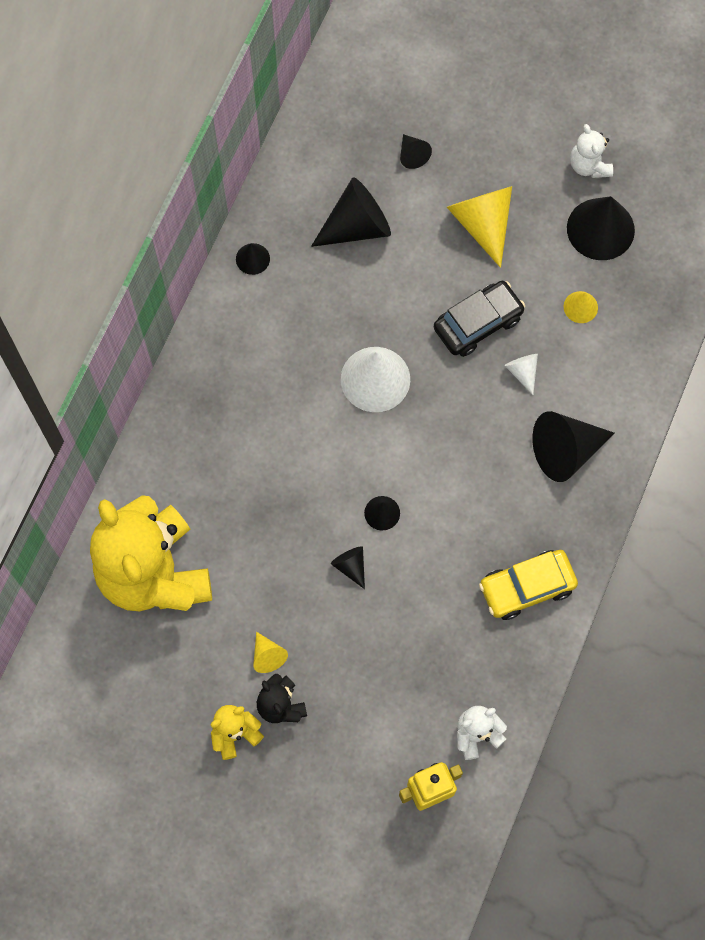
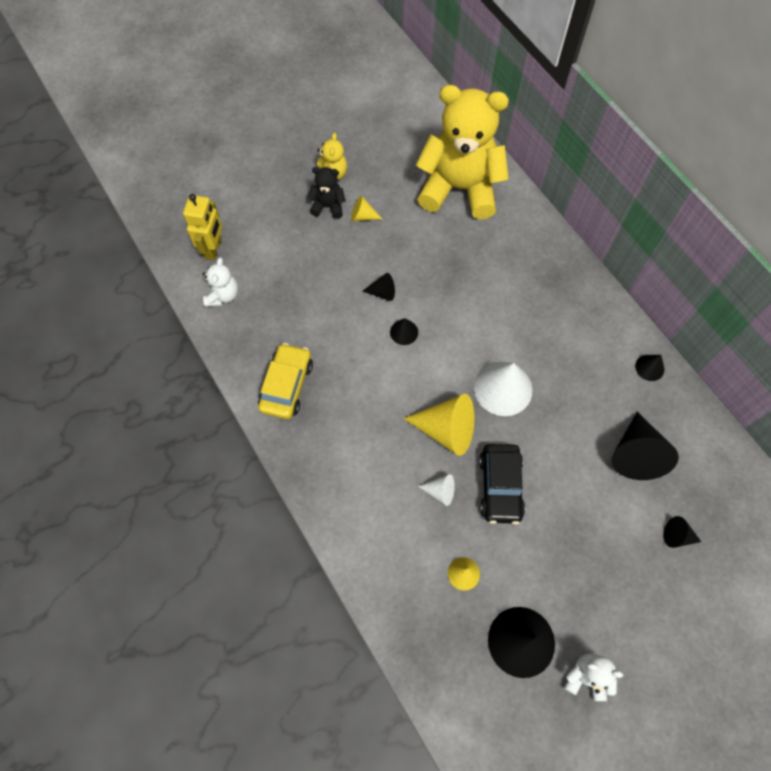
camera: 125 degrees right, 5 degrees down
yellow cone [447,186,512,268] -> yellow cone moved to [403,394,475,456]
black cone [532,411,614,482] -> none

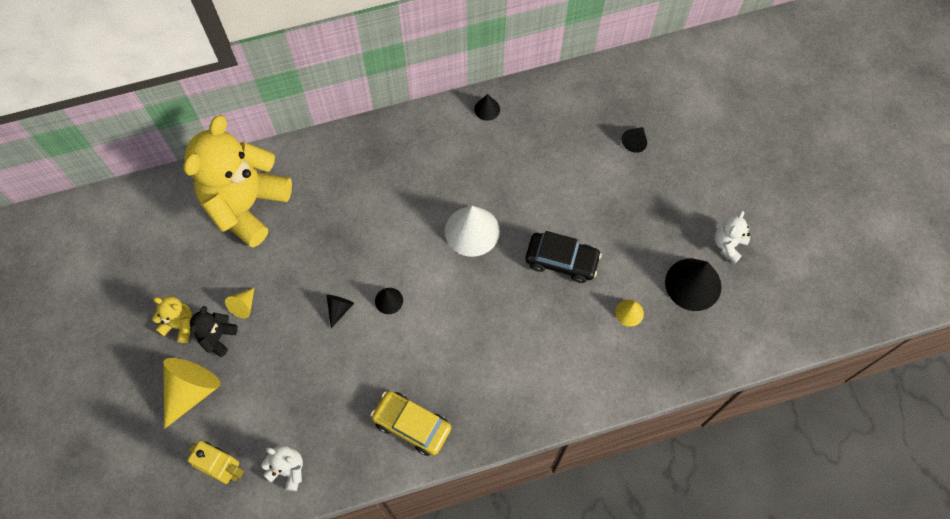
camera: 75 degrees left, 0 degrees up
yellow cone [403,394,475,456] -> yellow cone moved to [163,358,221,429]
white cone [418,474,455,506] -> none
black cone [611,412,679,480] -> none

